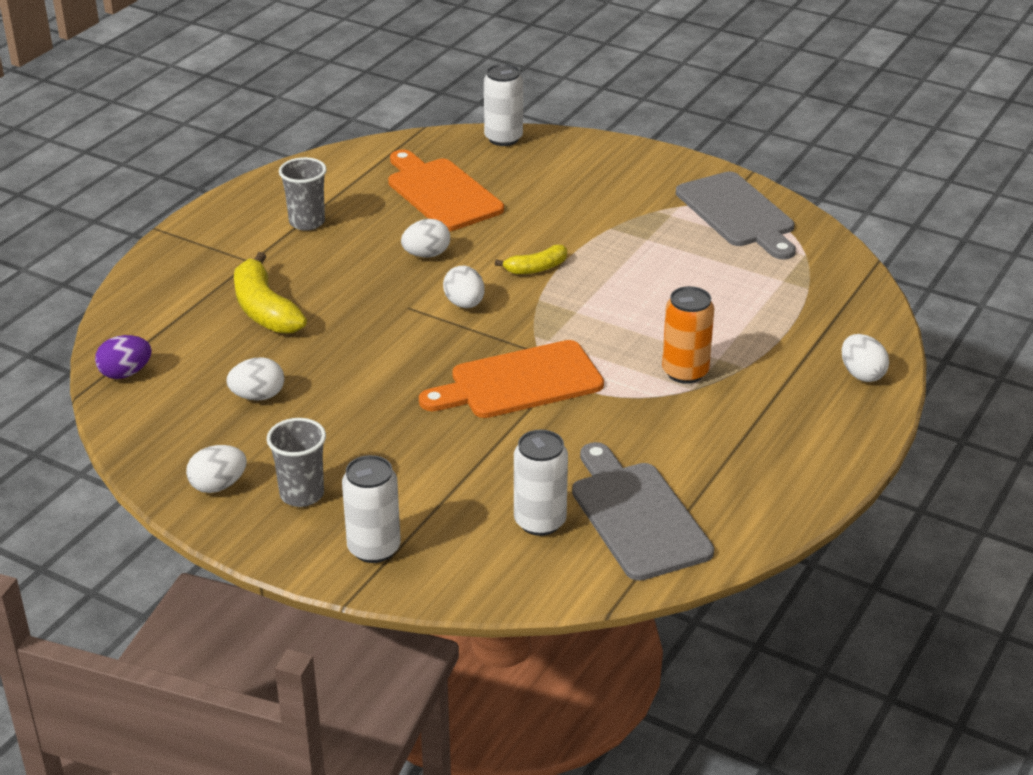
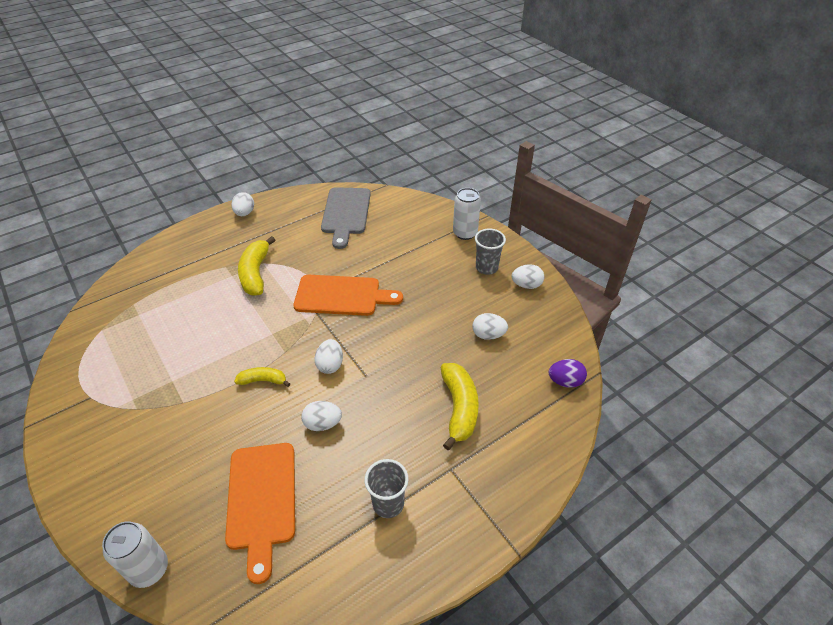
camera: 155 degrees left, 10 degrees up
white can [514,429,568,536] -> none
orange can [662,286,714,384] -> yellow banana [238,236,275,296]
grey cutting board [676,172,796,260] -> none
white egg [842,334,889,382] -> white egg moved to [231,192,254,216]

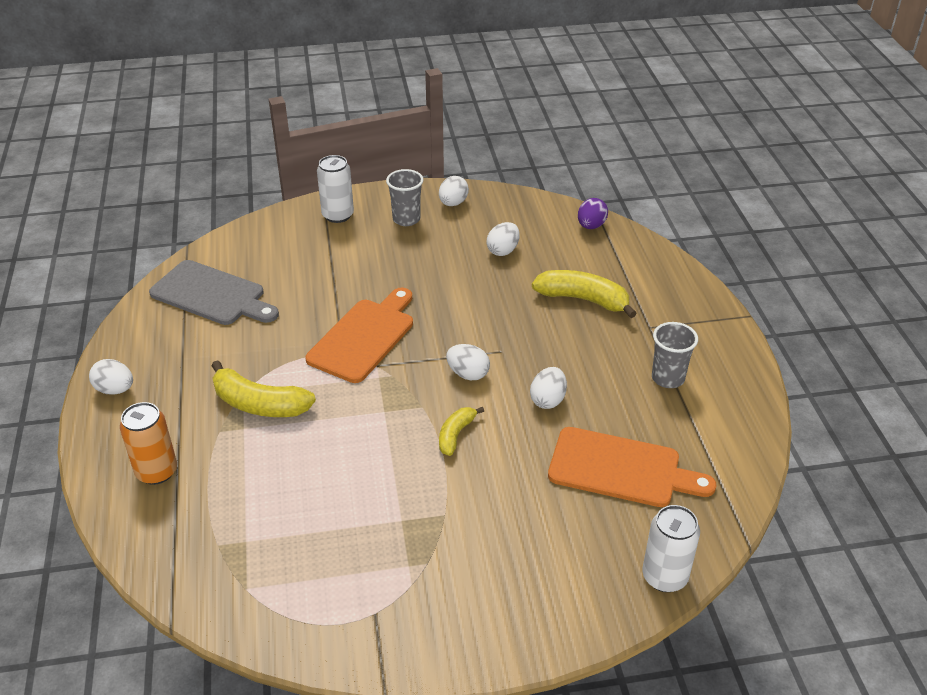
camera: 65 degrees left, 5 degrees down
none -> orange can [120,402,177,485]

